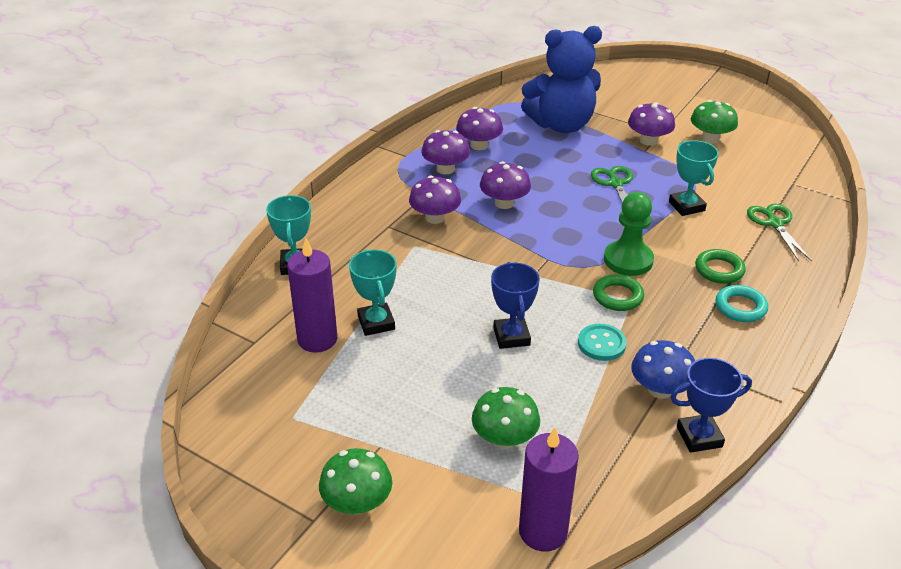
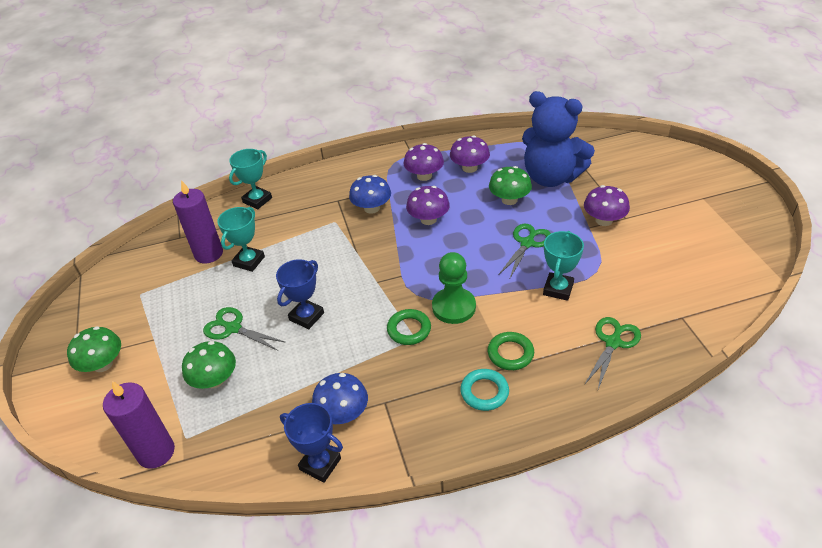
camera: 45 degrees right, 5 degrees up
purple mushroom [409,176,461,224] -> blue mushroom [349,175,391,214]
turquoise button [578,324,627,361] -> none
green mushroom [691,100,738,143] -> green mushroom moved to [489,166,532,205]
none -> green scissors [203,307,286,351]

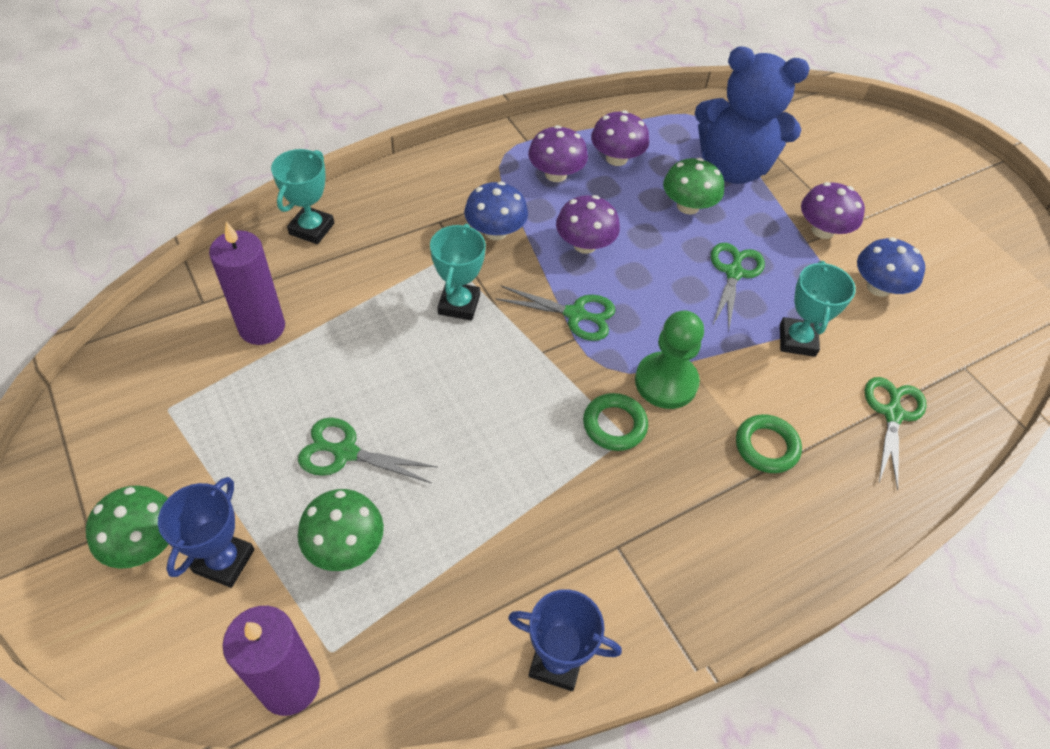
camera: 20 degrees left, 10 degrees up
turquoise trophy [217,207,265,272] -> turquoise trophy moved to [430,224,486,321]
blue trophy [276,259,324,329] -> blue trophy moved to [158,477,255,588]
blue mushroom [312,373,368,424] -> blue mushroom moved to [857,237,925,297]
turquoise ring [460,369,509,411] -> none
none -> green scissors [495,286,616,341]

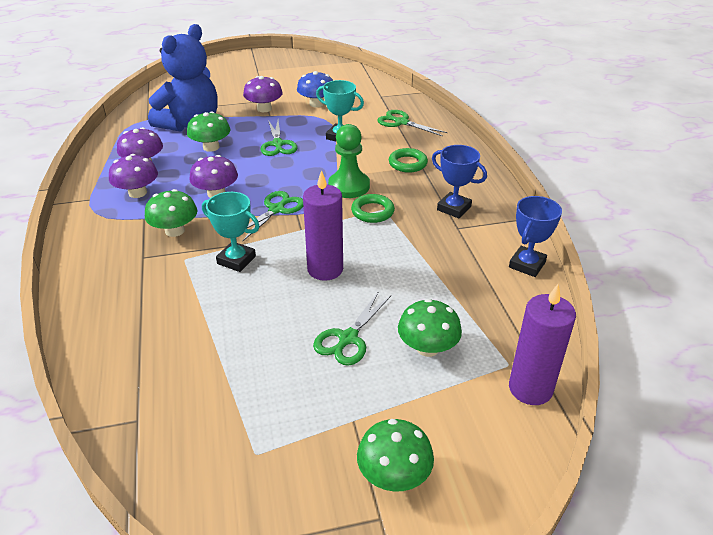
camera: 70 degrees left, 15 degrees down
blue trophy [158,477,255,588] -> blue trophy moved to [432,145,487,218]
purple candle [209,222,285,345] -> purple candle moved to [303,170,343,281]
turquoise trophy [271,149,334,244] -> none
blue mushroom [464,182,528,240] -> green mushroom [145,189,197,237]
green scissors [711,243,765,330] -> green scissors turned 135 degrees counterclockwise [260,120,297,156]

